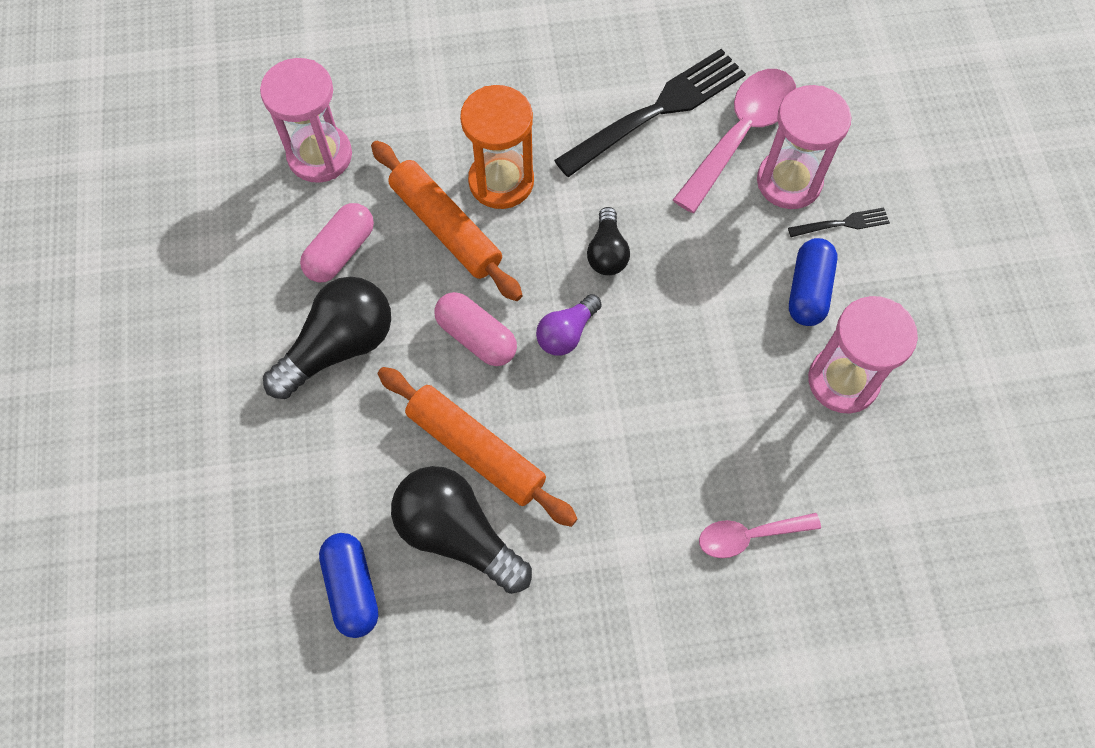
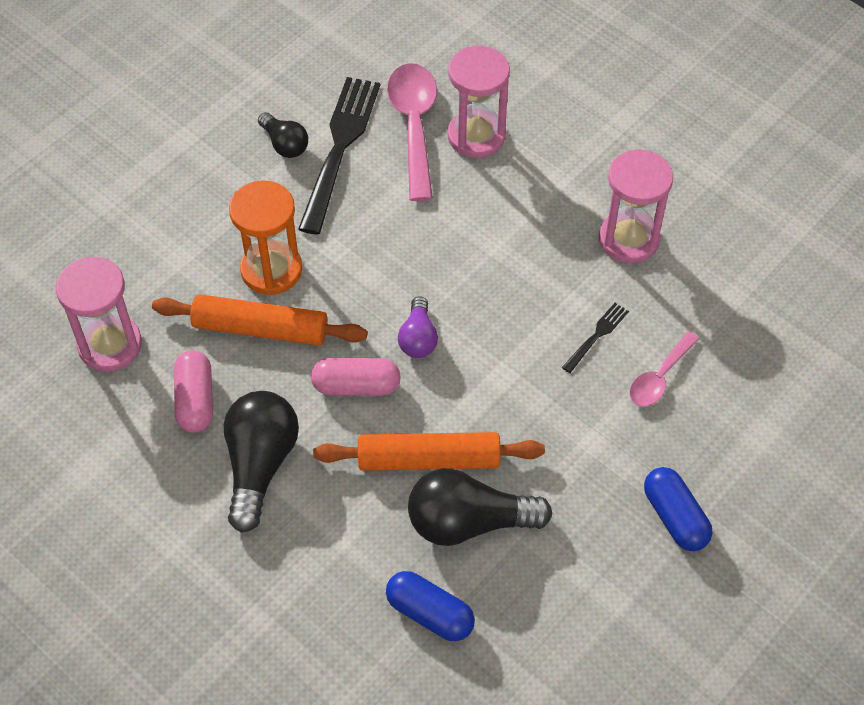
camera: 40 degrees left, 10 degrees down
black light bulb [587,207,630,275] -> black light bulb moved to [258,112,308,158]
black fork [788,208,890,237] -> black fork moved to [562,303,629,373]
blue capsule [789,238,838,326] -> blue capsule moved to [644,467,712,551]

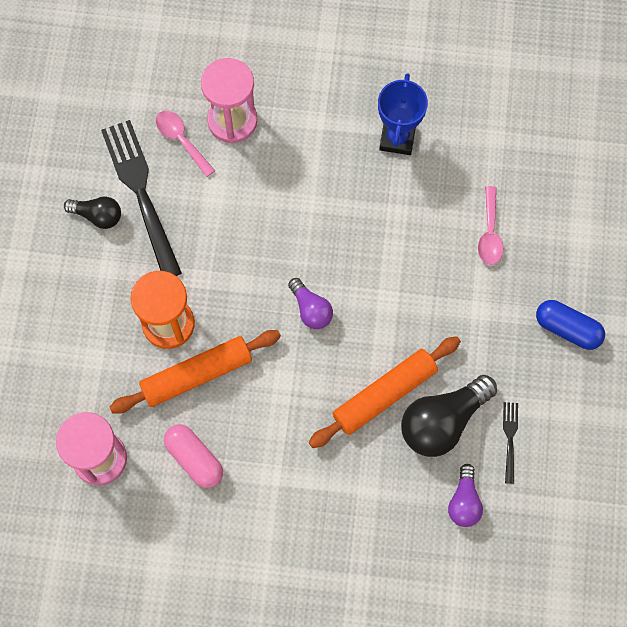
camera: 35 degrees left, 15 degrees up
black light bulb [224,391,299,533] -> none
pink capsule [311,358,401,396] -> none
blue capsule [386,571,475,641] -> purple light bulb [448,464,483,527]
pink spoon [387,63,437,201] -> pink spoon [156,111,215,177], size x0.57
black fork [562,303,629,373] -> black fork moved to [503,402,518,484]
pink hourglass [599,149,673,263] -> blue trophy [378,73,428,155]

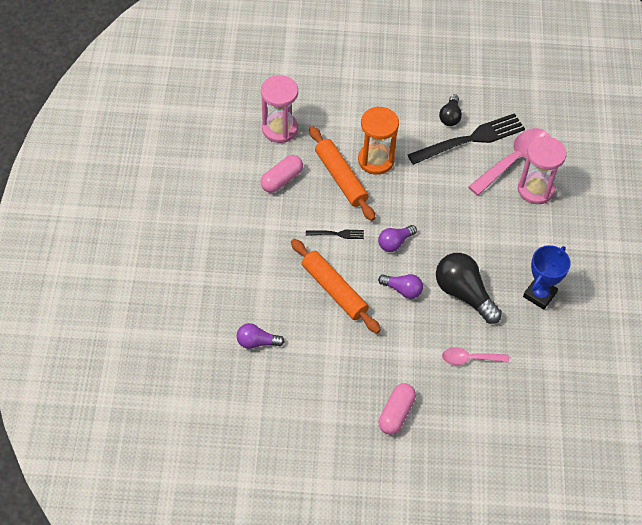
camera: 85 degrees right, 15 degrees down
pink spoon [156,111,215,177] -> pink spoon [468,128,550,196], size x1.75
blue trophy [378,73,428,155] -> blue trophy turned 60 degrees counterclockwise [523,245,571,310]
black light bulb [401,375,497,457] -> black light bulb moved to [436,253,502,324]
black fork [503,402,518,484] -> black fork moved to [306,230,364,239]
blue capsule [536,300,605,350] -> pink capsule [379,383,416,435]
none -> purple light bulb [378,274,423,299]

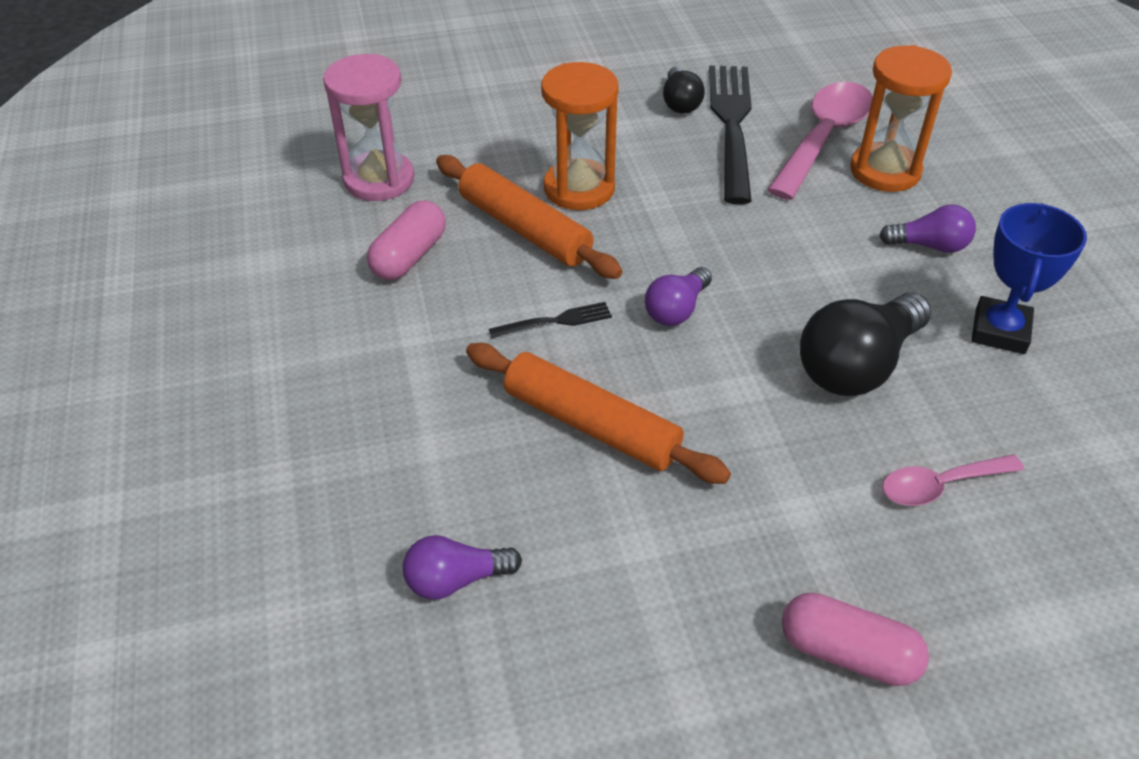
camera: 15 degrees left, 10 degrees down
purple light bulb [378,274,423,299] -> purple light bulb moved to [879,204,976,253]
pink capsule [379,383,416,435] -> pink capsule turned 75 degrees counterclockwise [782,593,929,686]
black fork [408,113,525,165] -> black fork turned 45 degrees counterclockwise [709,66,752,204]
black light bulb [436,253,502,324] -> black light bulb turned 75 degrees counterclockwise [800,293,931,396]
pink hourglass [518,136,566,204] -> orange hourglass [850,45,952,192]

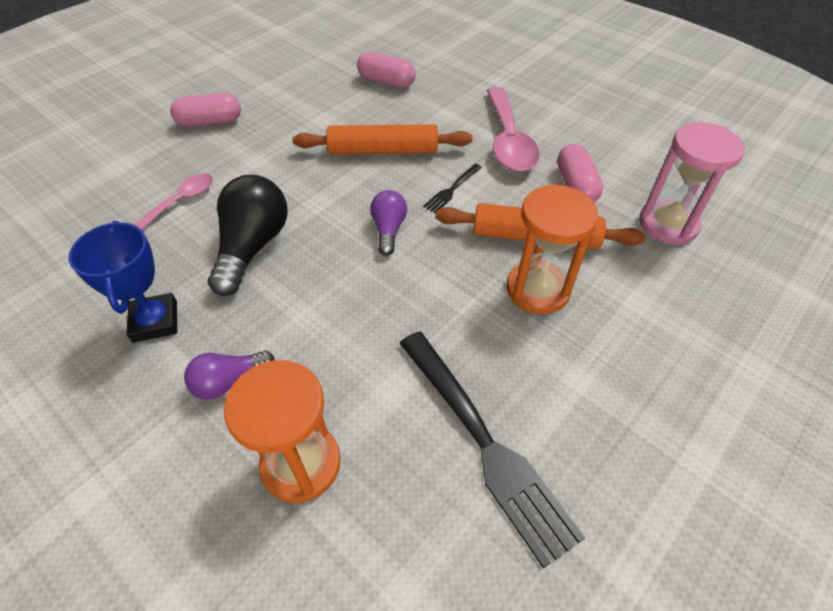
camera: 145 degrees right, 5 degrees up
purple light bulb [403,535,522,600] -> pink capsule [357,52,416,88]
black light bulb [663,66,705,114] -> none
pink spoon [767,82,873,200] -> pink spoon moved to [487,87,540,172]

